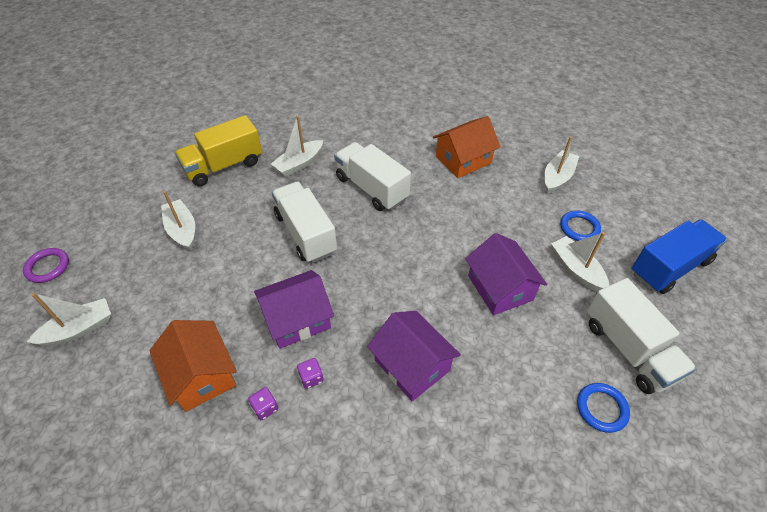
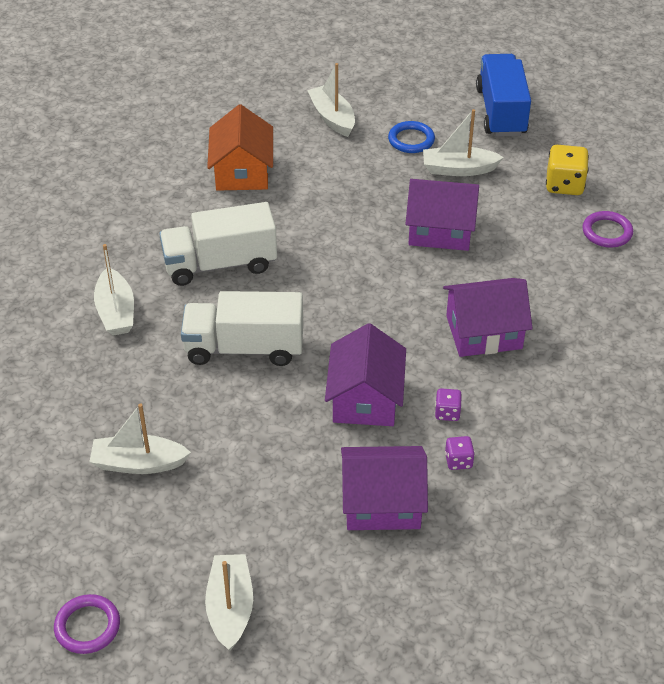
camera: 60 degrees left, 5 degrees down
orange house [149,320,237,412] -> purple house [341,446,428,530]
yellow truck [175,115,262,186] -> none
blue ring [577,383,630,433] -> purple ring [582,211,633,248]
white truck [587,278,697,394] -> yellow dice [546,145,589,195]

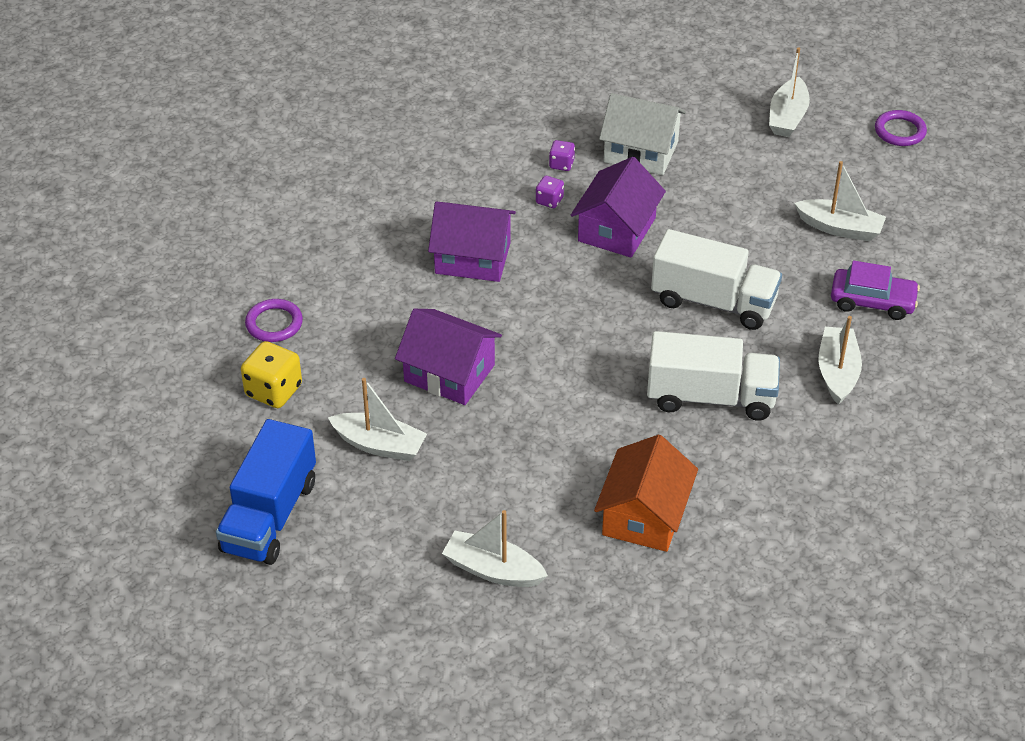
camera: 160 degrees left, 0 degrees up
white boat [307,63,355,137] -> white boat turned 120 degrees clockwise [442,510,548,587]
purple house [341,446,428,530] -> white house [599,93,686,175]
blue ring [388,121,435,153] -> none
none -> purple car [831,261,920,320]

